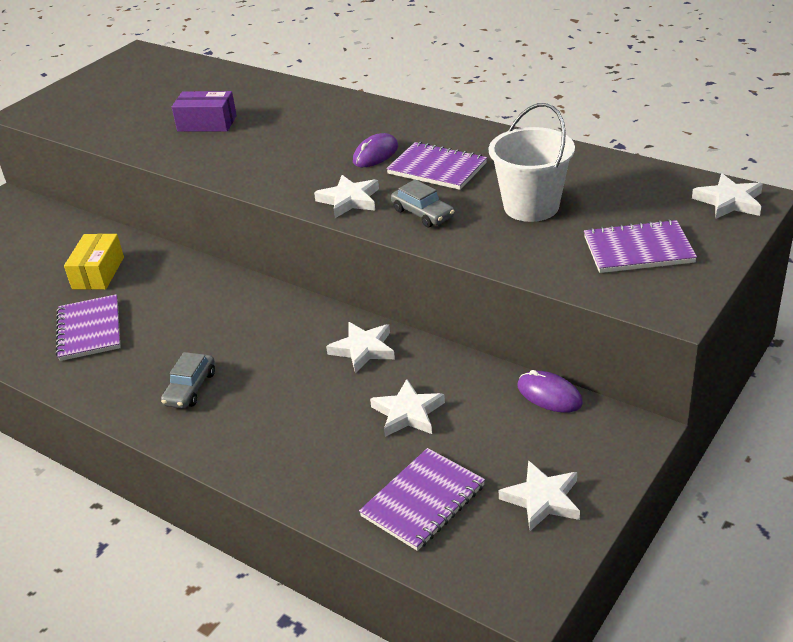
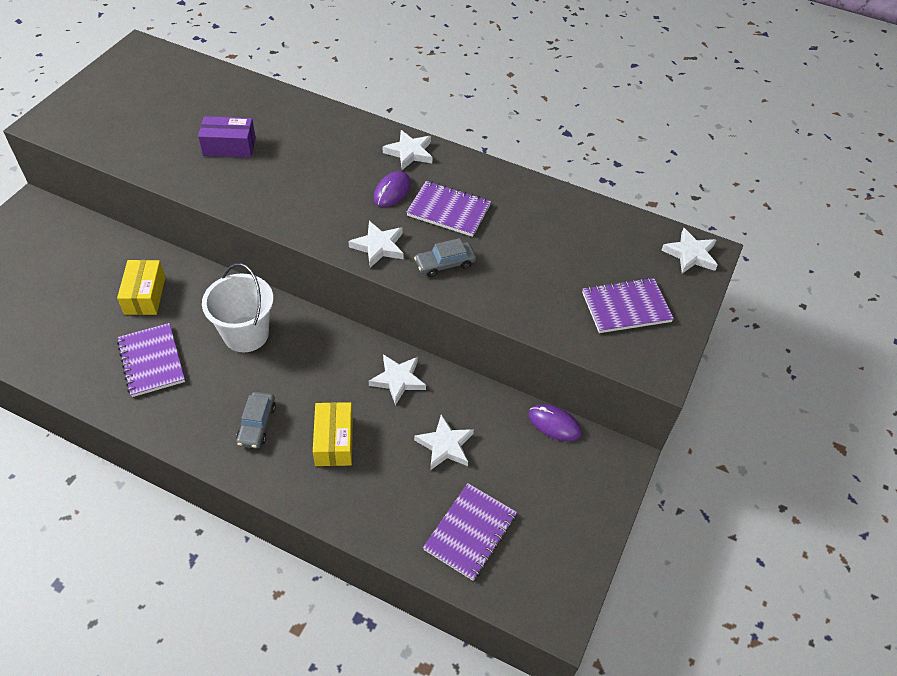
camera: 15 degrees left, 15 degrees up
grey car [391,180,455,227] -> grey car turned 120 degrees clockwise [414,238,476,277]
white bucket [489,103,575,222] -> white bucket moved to [202,263,273,352]
white star [499,460,580,531] -> white star moved to [383,130,432,170]
none -> yellow box [313,402,353,466]

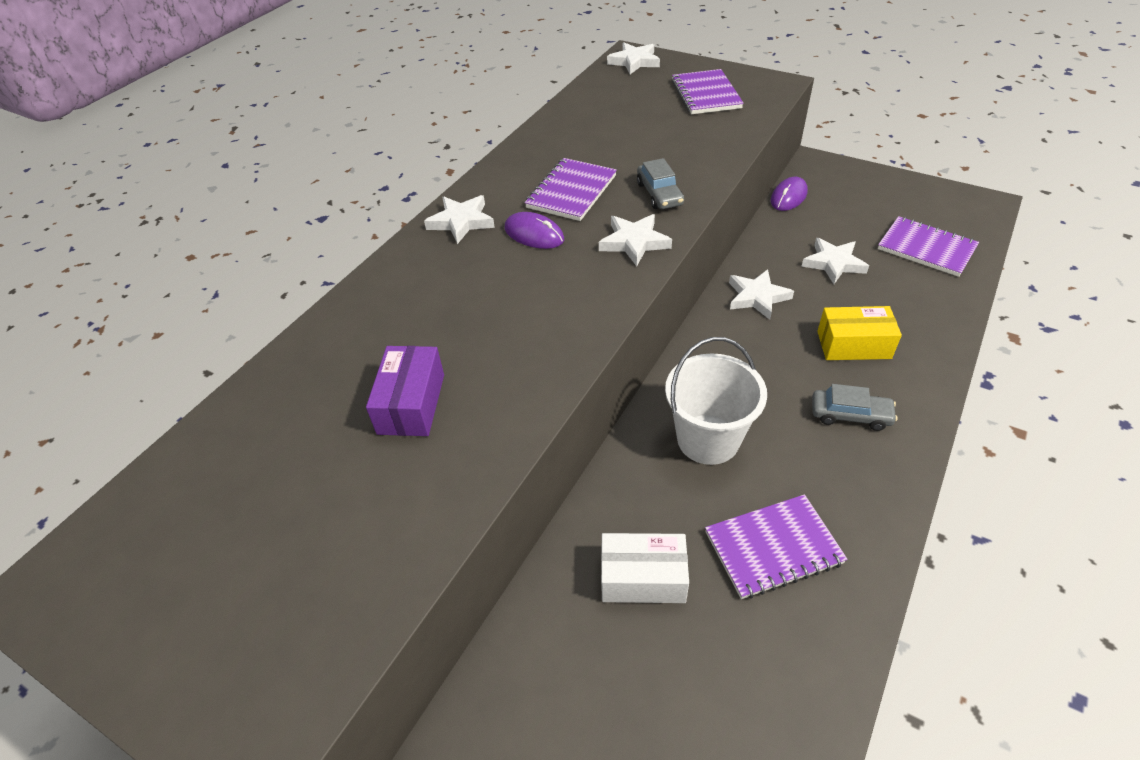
camera: 80 degrees left, 5 degrees down
yellow box [117,260,165,315] -> white box [601,533,689,603]

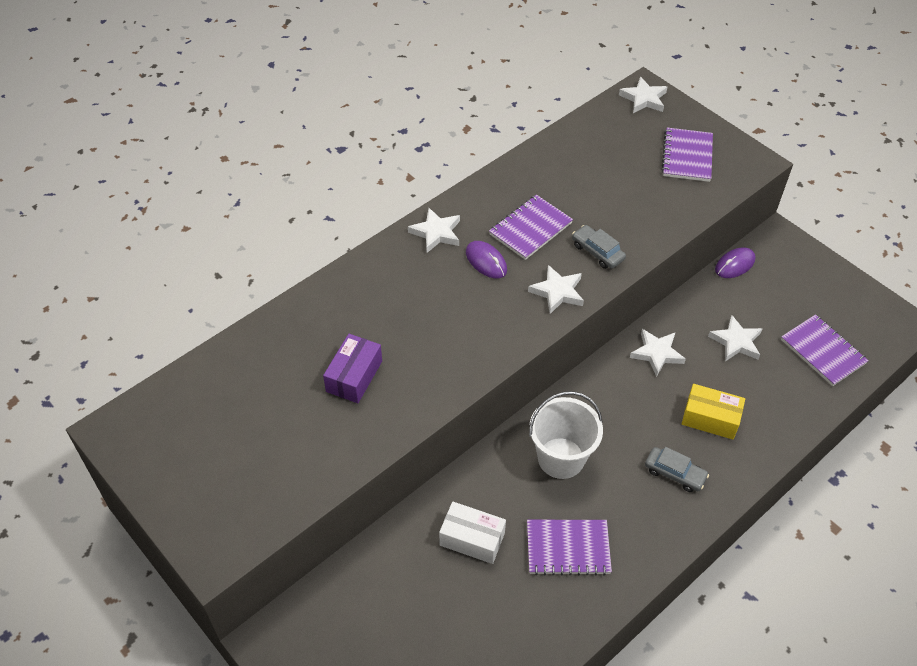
camera: 15 degrees right, 5 degrees up
grey car [637,158,684,209] -> grey car turned 135 degrees clockwise [572,225,626,269]

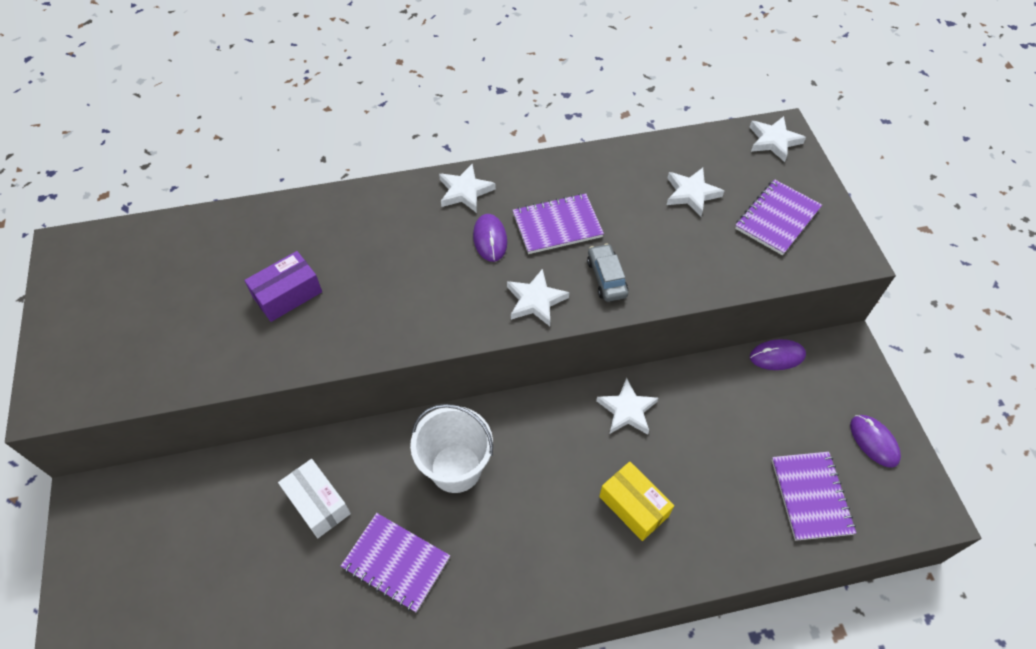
camera: 30 degrees right, 5 degrees up
grey car [645,447,709,492] -> none
white star [708,315,762,361] -> white star moved to [667,168,724,217]
none -> purple mouse [850,415,901,468]

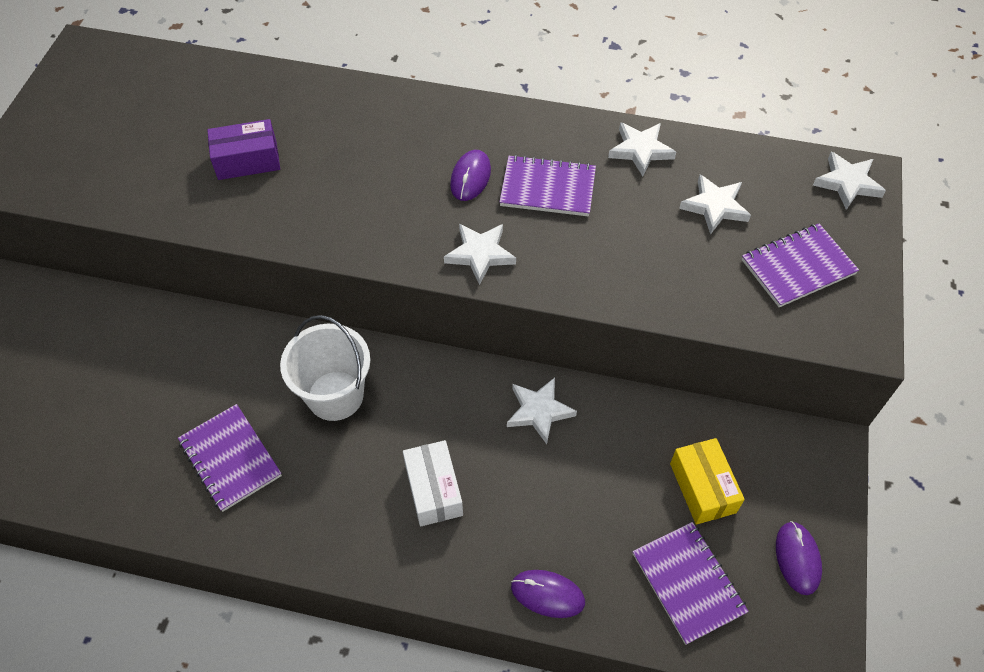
camera: 25 degrees right, 0 degrees up
white box [278,459,351,538] -> white box moved to [403,440,463,527]
white star [439,164,496,213] -> white star moved to [608,122,676,176]
grey car [587,244,628,302] -> none
yellow box [599,462,674,541] -> yellow box moved to [670,438,745,525]
purple mouse [750,339,806,370] -> purple mouse moved to [511,570,585,618]
purple notebook [772,452,856,541] -> purple notebook turned 45 degrees counterclockwise [632,522,749,645]

